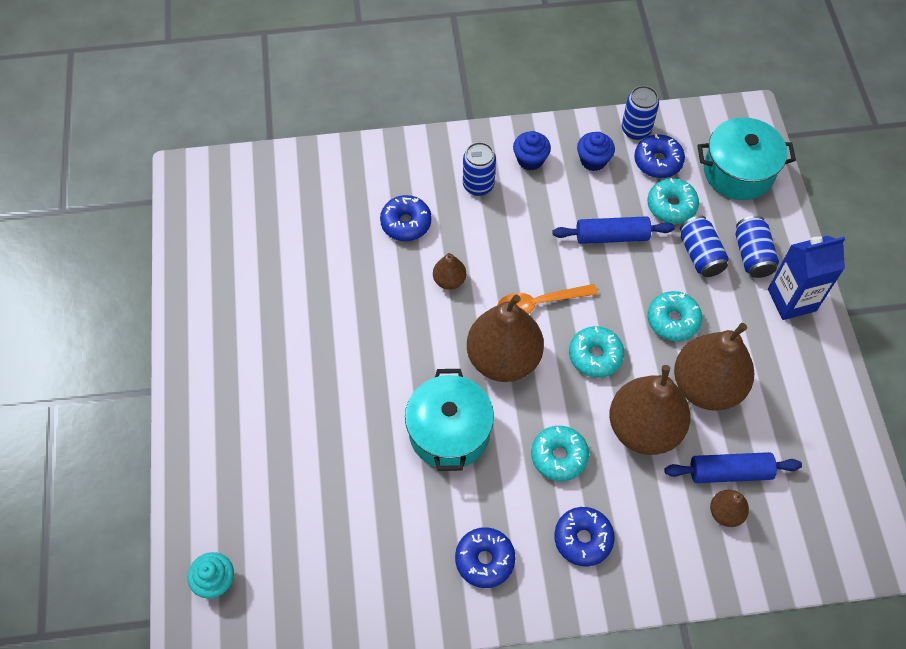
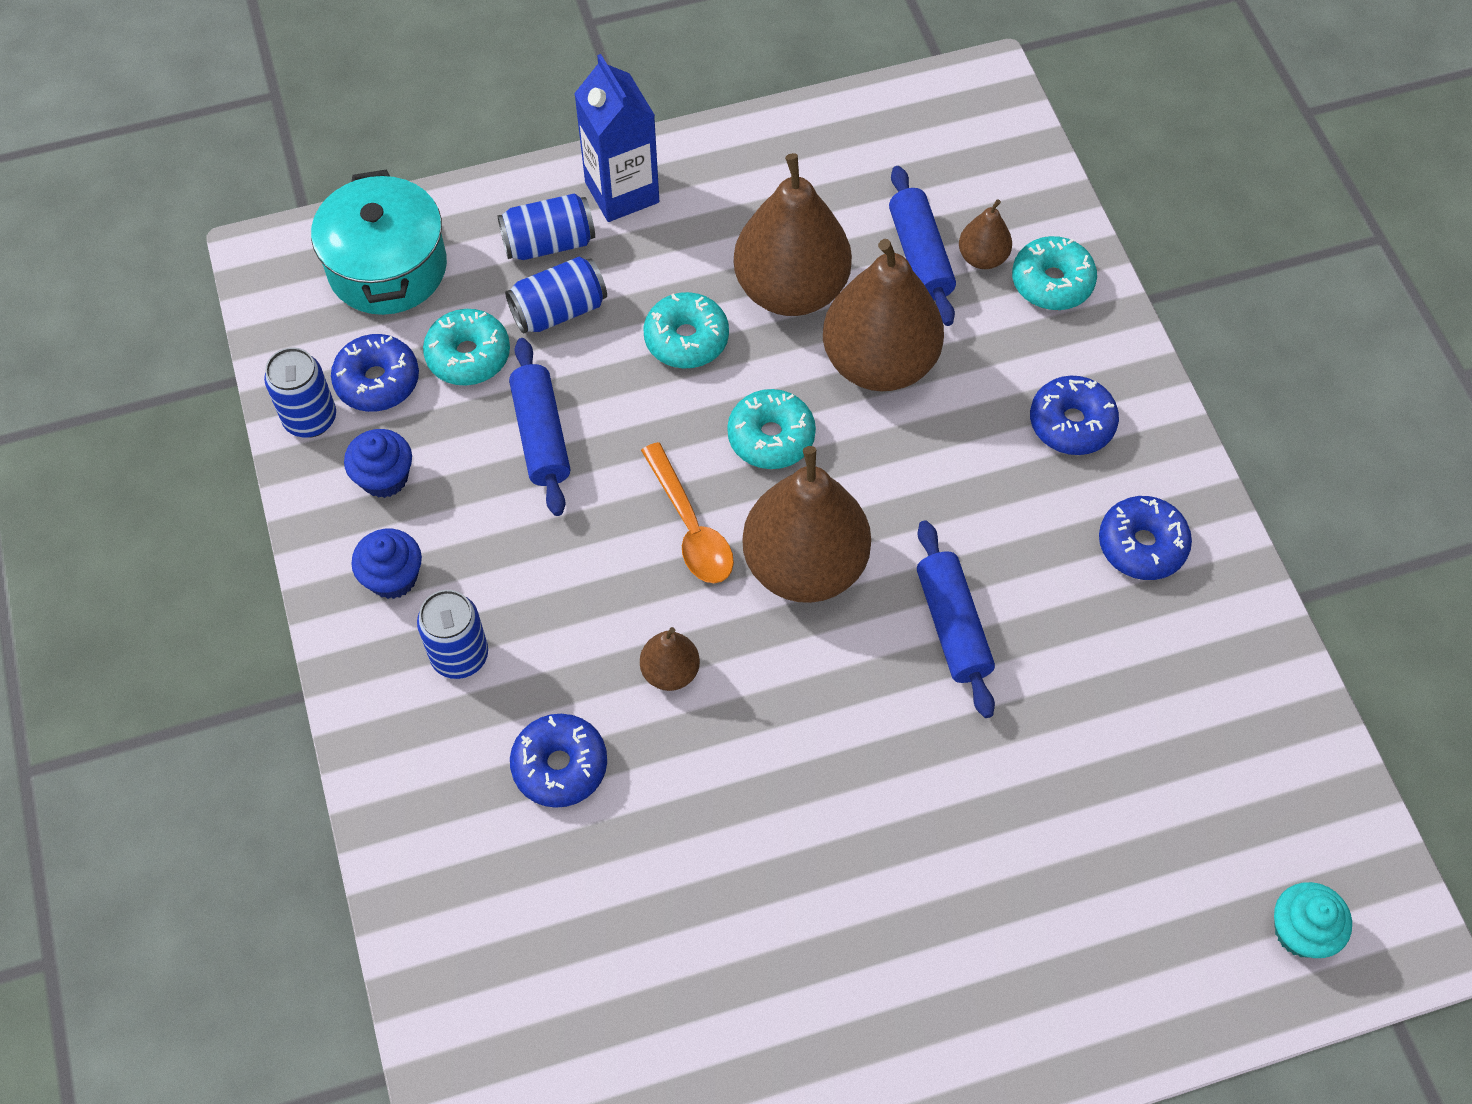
camera: 100 degrees left, 0 degrees up
turquoise pot [405,369,494,471] -> blue rolling pin [917,520,995,718]
turquoise donut [531,426,589,481] -> turquoise donut moved to [1012,236,1097,310]

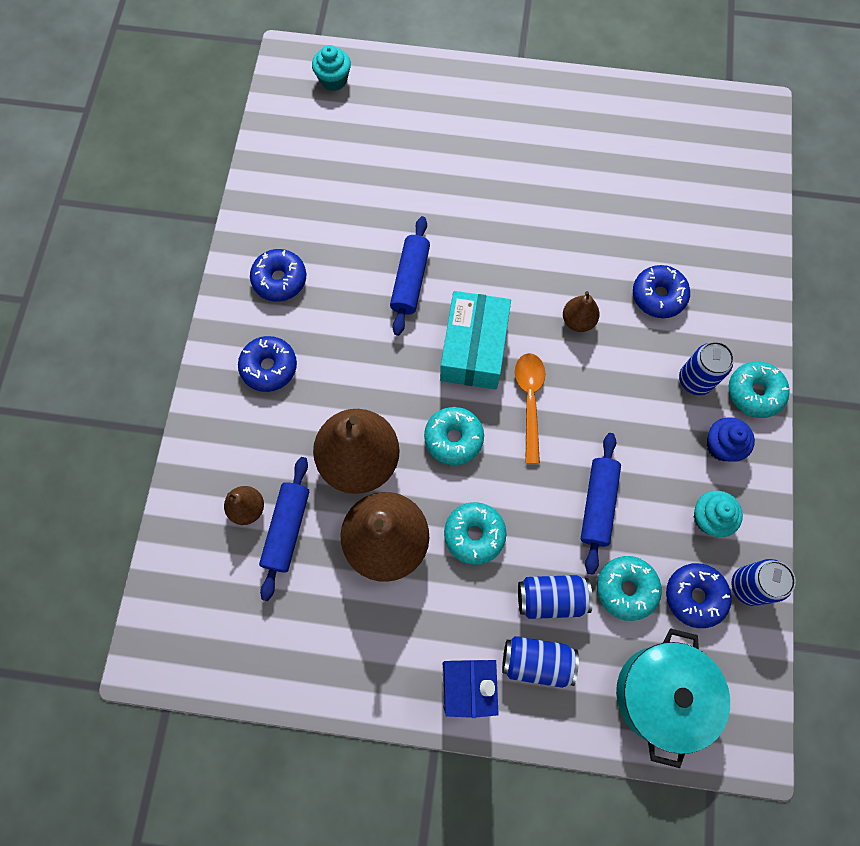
camera: 155 degrees left, 10 degrees up
blue cupcake [344,429,412,498] -> turquoise cupcake [694,491,743,537]
brown pear [742,446,871,603] -> turquoise box [440,291,511,389]
turquoise donut [1012,236,1097,310] -> turquoise donut moved to [729,361,790,418]

